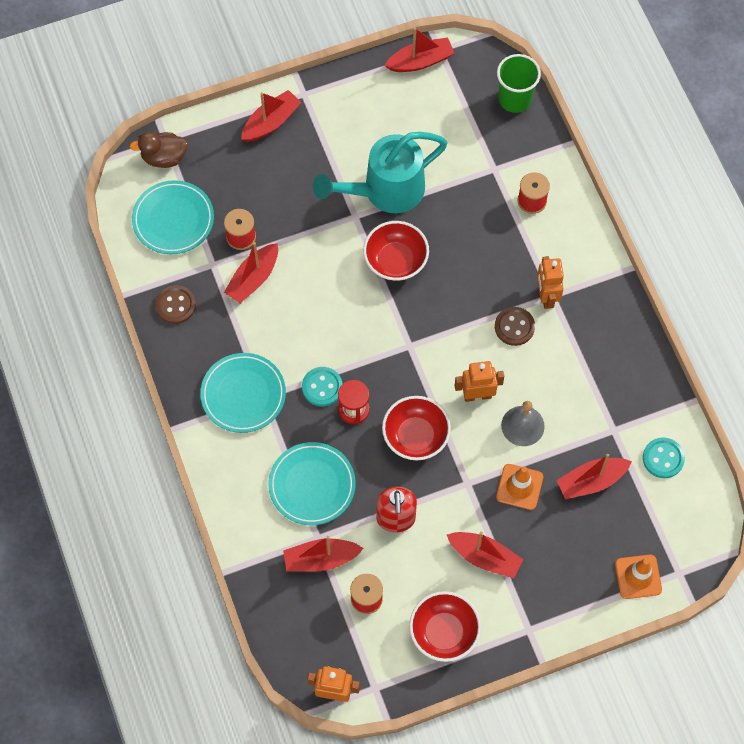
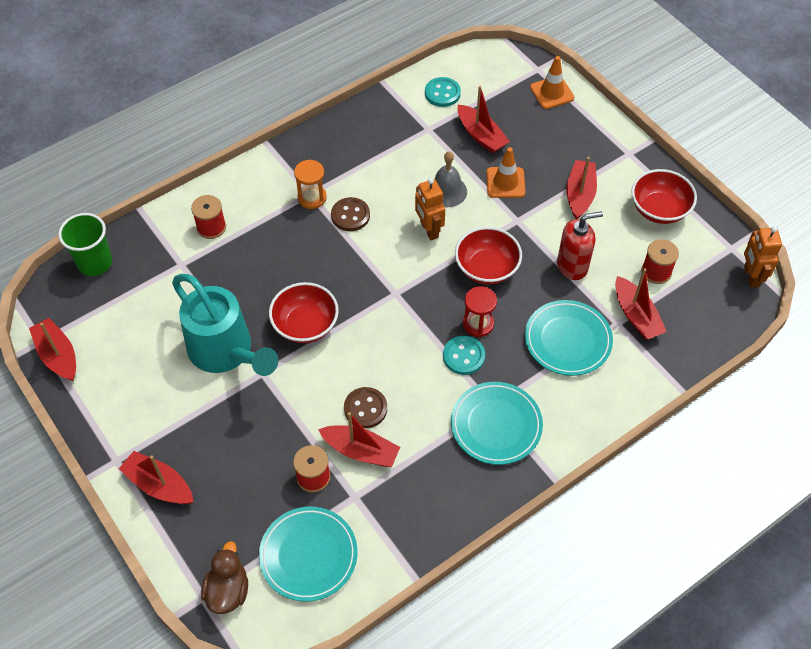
camera: 105 degrees left, 10 degrees down
brown duck [130,132,188,168] -> brown duck turned 150 degrees counterclockwise [201,541,248,614]
brown button [155,285,196,324] -> brown button moved to [344,387,387,428]
orange robot [537,256,564,309] -> orange hourglass [294,160,327,209]

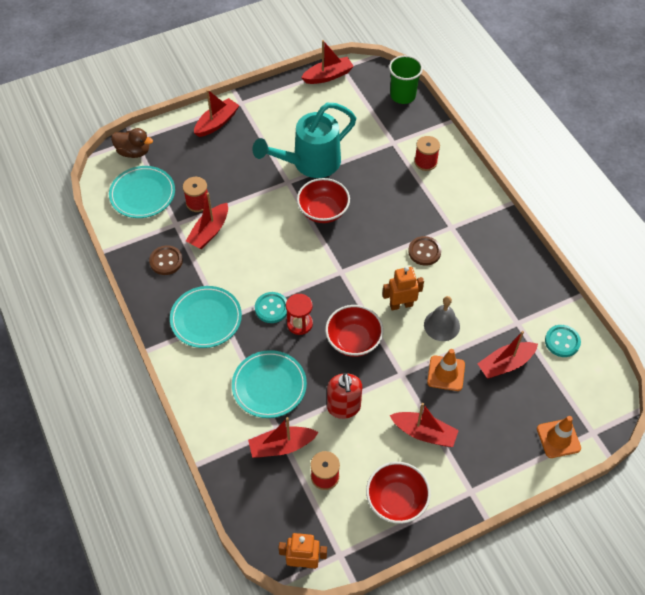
camera: 100 degrees right, 0 degrees up
orange hourglass [294,160,327,209] -> none
brown button [344,387,387,428] -> brown button moved to [149,245,183,275]

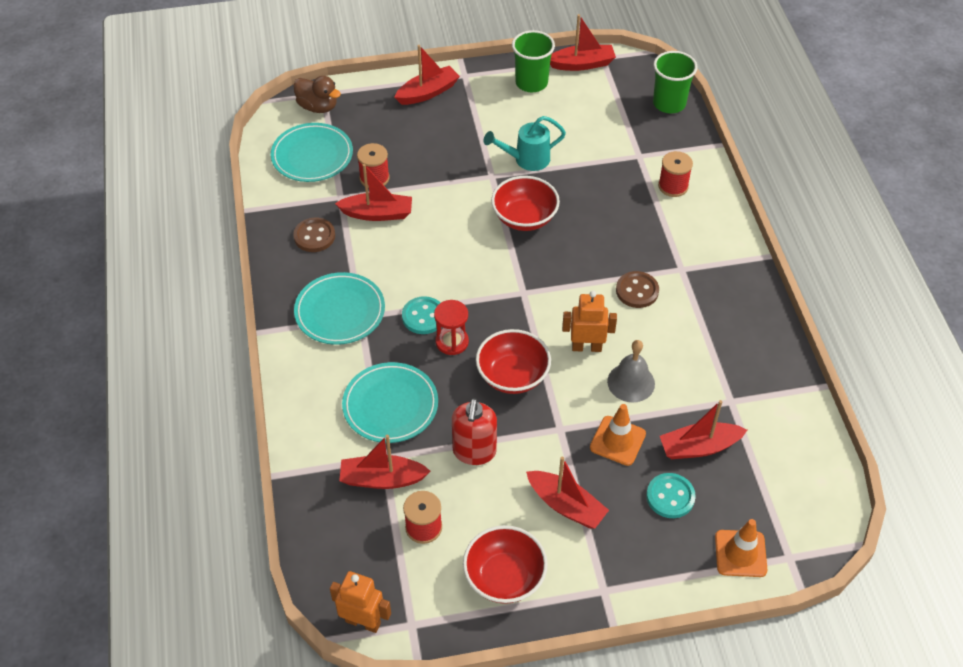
camera: 15 degrees right, 5 degrees down
red boat [186,193,228,249] -> red boat turned 135 degrees counterclockwise [335,164,412,221]
turquoise watering can [252,103,356,178] -> turquoise watering can [484,116,566,171], size x0.58
turquoise button [545,325,581,357] -> turquoise button moved to [646,473,696,518]
none -> green cup [512,30,555,92]

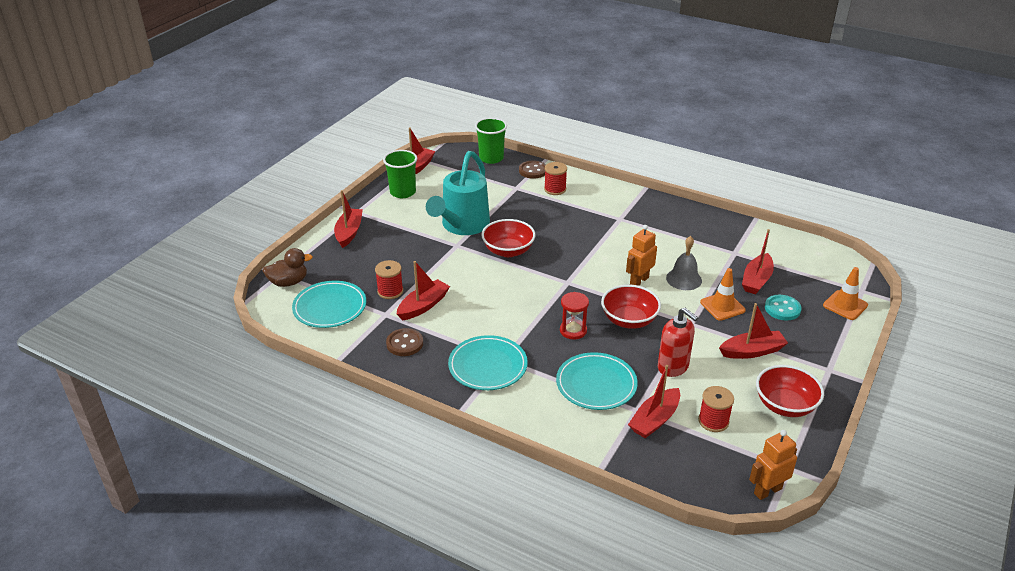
camera: 50 degrees left, 15 degrees down
turquoise button [402,296,440,334] -> none
turquoise watering can [484,116,566,171] -> turquoise watering can [426,151,490,235], size x1.73
brown button [616,271,659,308] -> brown button moved to [519,160,546,179]

